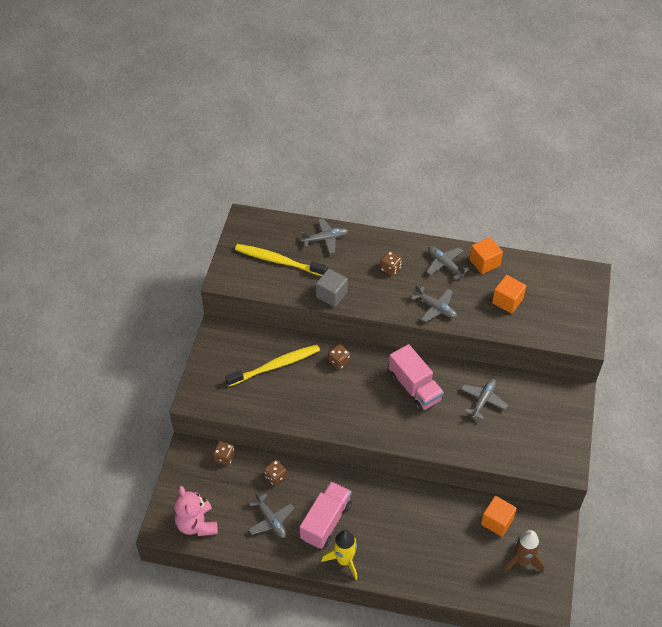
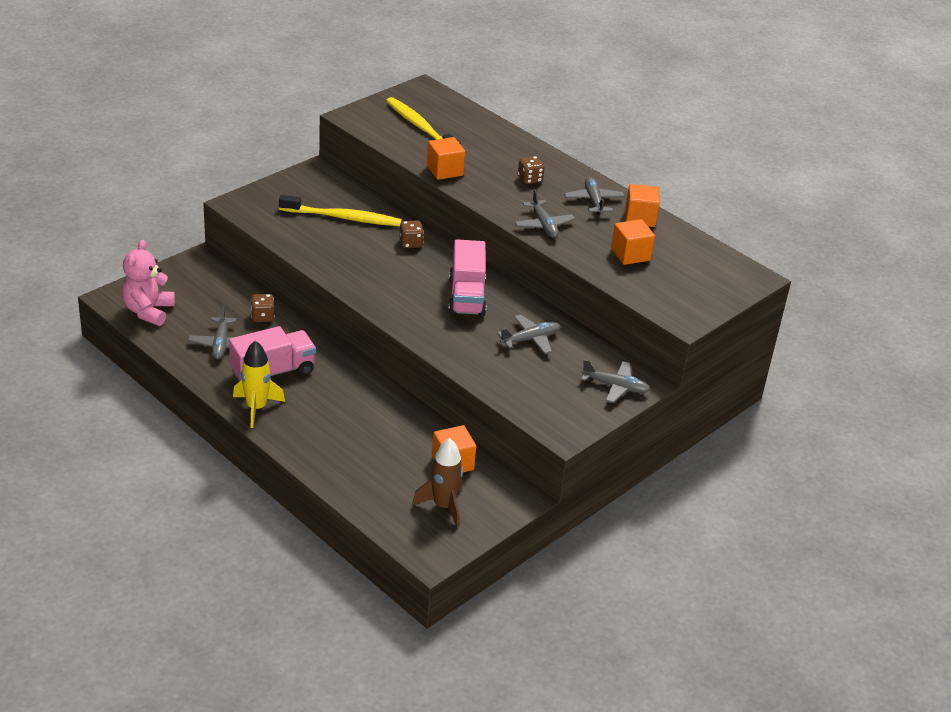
camera: 30 degrees right, 15 degrees down
brown dice [213,441,235,465] -> none
grey plane [301,218,348,254] -> grey plane moved to [581,359,650,403]
grey cube [316,269,348,307] -> orange cube [427,137,465,180]

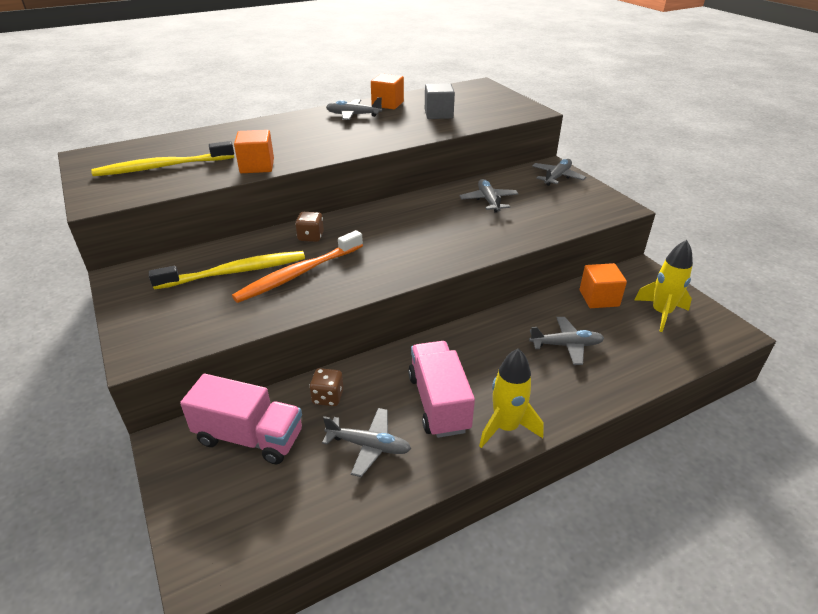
camera: 70 degrees left, 0 degrees up
pink teddy bear [122,240,175,326] -> none
yellow toothbrush [279,195,402,226] -> yellow toothbrush turned 45 degrees clockwise [149,251,305,289]
brown rocket [412,438,463,528] -> yellow rocket [635,240,693,332]
pink truck [448,239,486,316] -> pink truck moved to [180,374,302,464]
grey plane [515,189,575,238] -> grey plane moved to [529,317,604,365]
brown dice [518,156,545,184] -> none
orange cube [611,219,655,265] -> grey cube [425,83,455,119]
none -> orange toothbrush [232,230,363,303]

